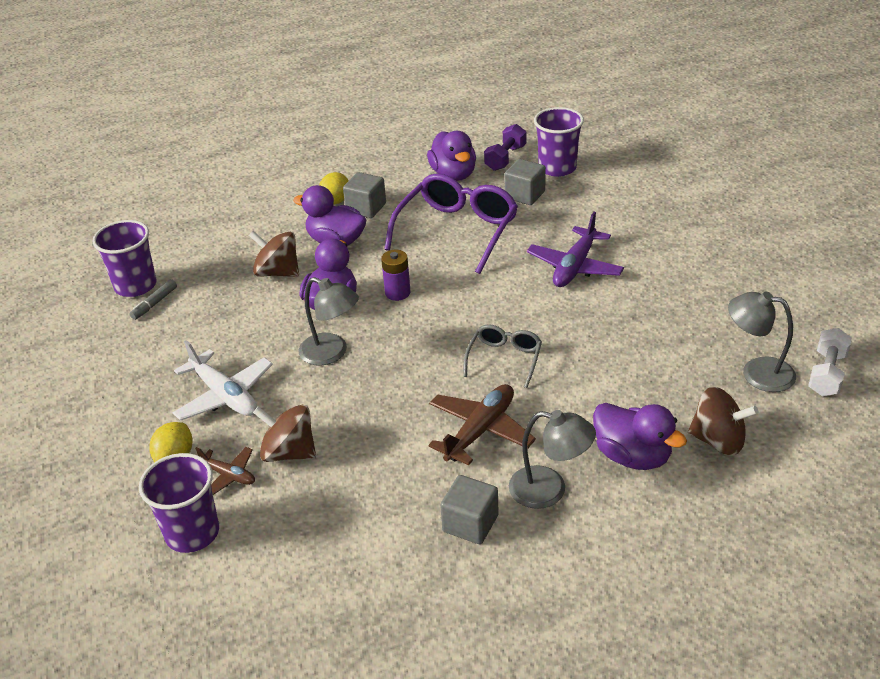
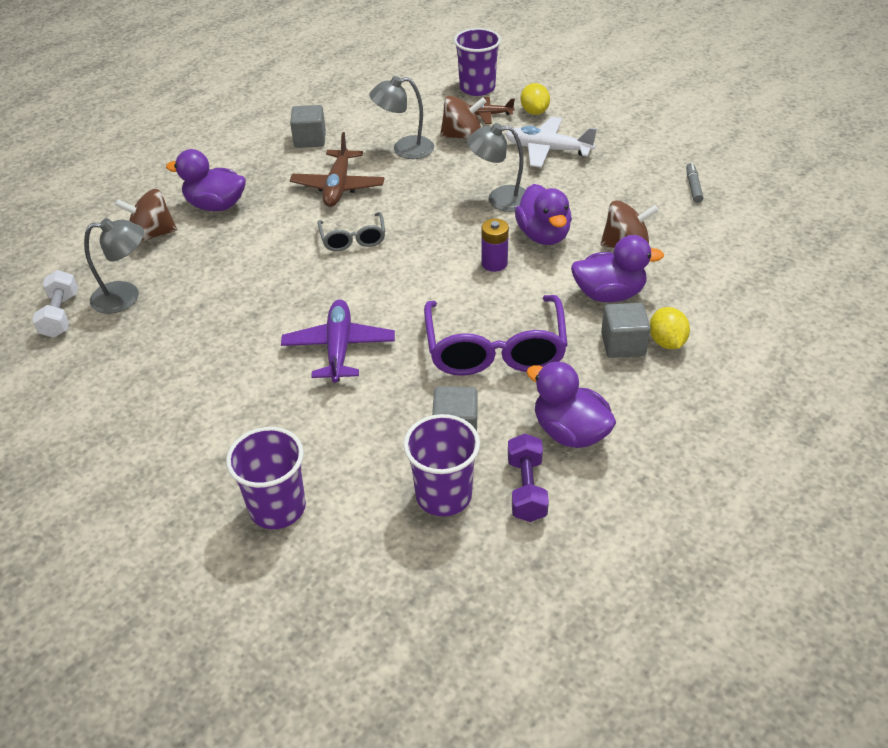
camera: 150 degrees right, 5 degrees up
purple cup [92,220,157,297] -> purple cup moved to [226,427,306,529]
grey lamp [509,410,596,509] -> grey lamp moved to [369,76,434,159]

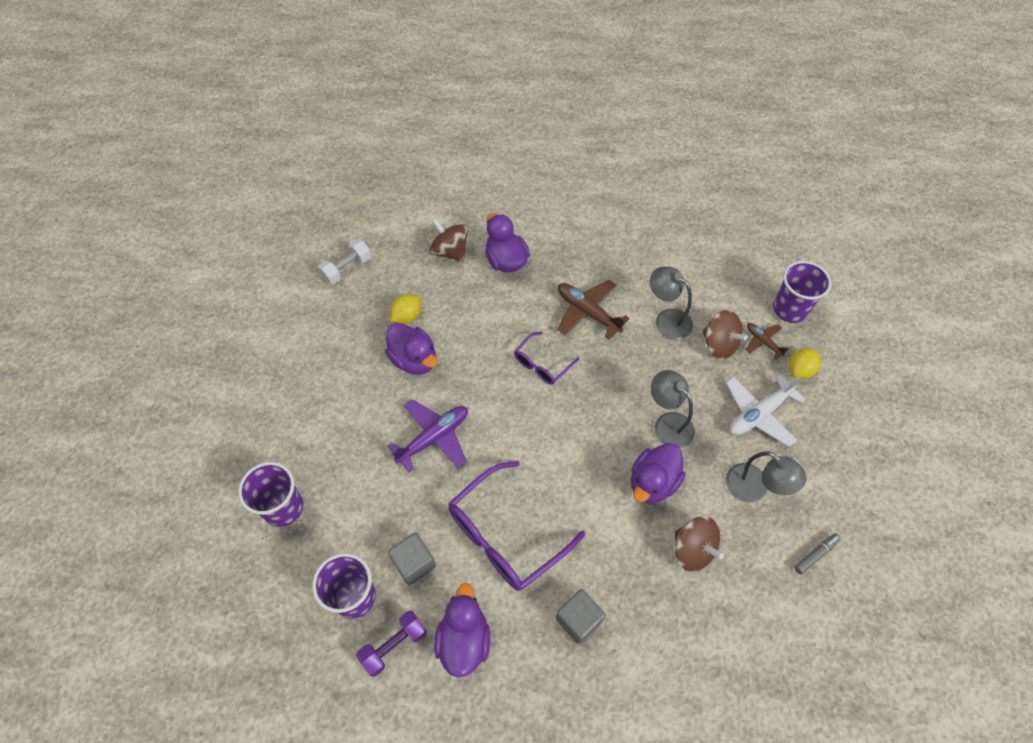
camera: 50 degrees right, 15 degrees up
grey lamp [84,218,144,314] -> grey lamp moved to [726,451,807,503]
grey cube [290,105,326,148] -> none
brown plane [290,132,385,207] -> brown plane turned 75 degrees clockwise [557,280,630,339]
grey glasses [318,212,385,251] -> purple glasses [514,332,579,385]
purple battery [481,219,509,272] -> none
white plane [505,117,597,168] -> white plane turned 105 degrees counterclockwise [726,375,805,447]
purple duck [571,235,664,302] -> purple duck moved to [385,323,437,375]
yellow lemon [650,307,690,349] -> yellow lemon moved to [390,294,421,324]

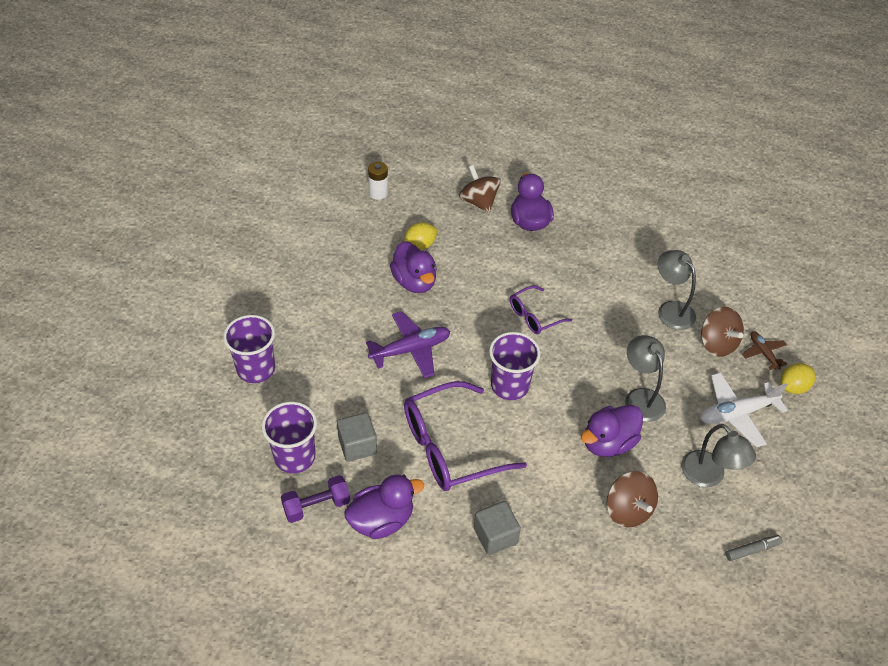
camera: 15 degrees right, 10 degrees down
white dumbbell [318,239,371,284] -> white battery [368,162,388,200]
purple duck [434,583,490,677] -> purple duck turned 45 degrees clockwise [344,474,424,539]
brown plane [557,280,630,339] -> none
purple cup [773,261,831,323] -> purple cup moved to [489,332,541,400]

